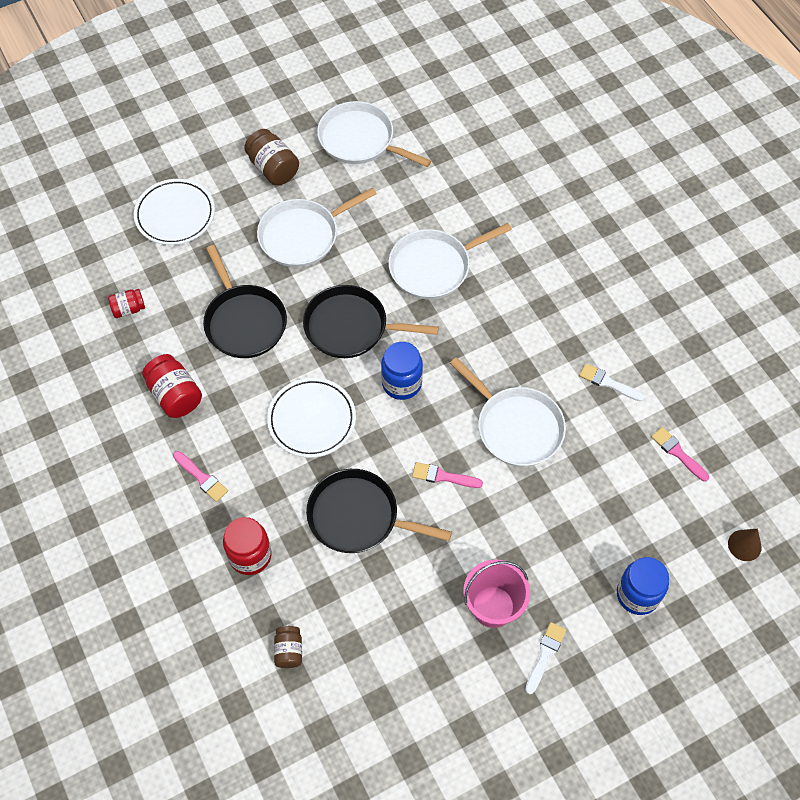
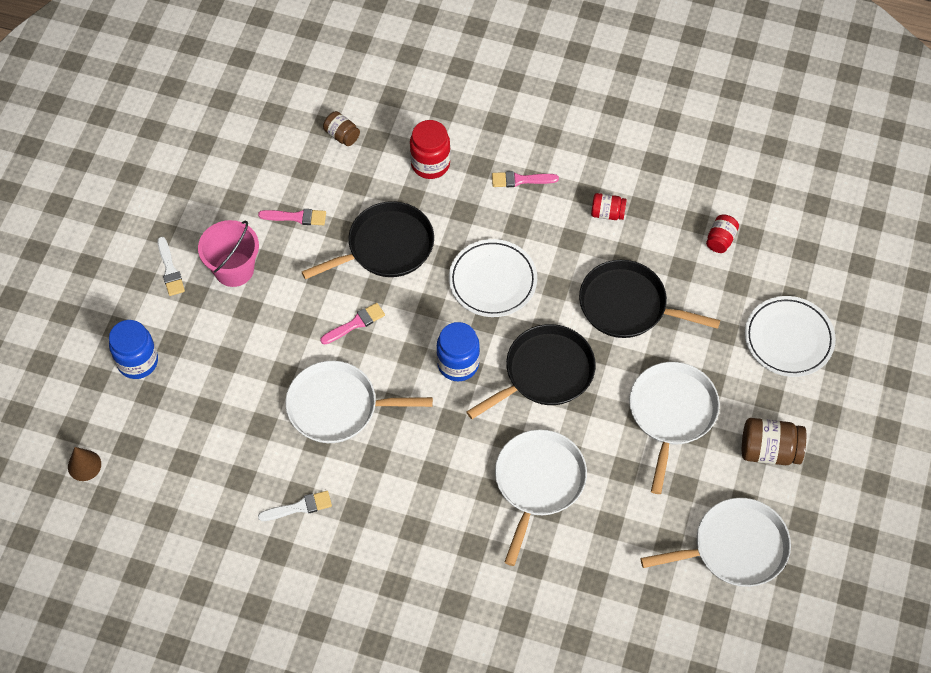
camera: 135 degrees right, 0 degrees up
red jar [142,354,202,418] -> red jar [591,193,627,220], size x0.60
pink brush [651,427,709,482] -> pink brush moved to [258,209,326,225]

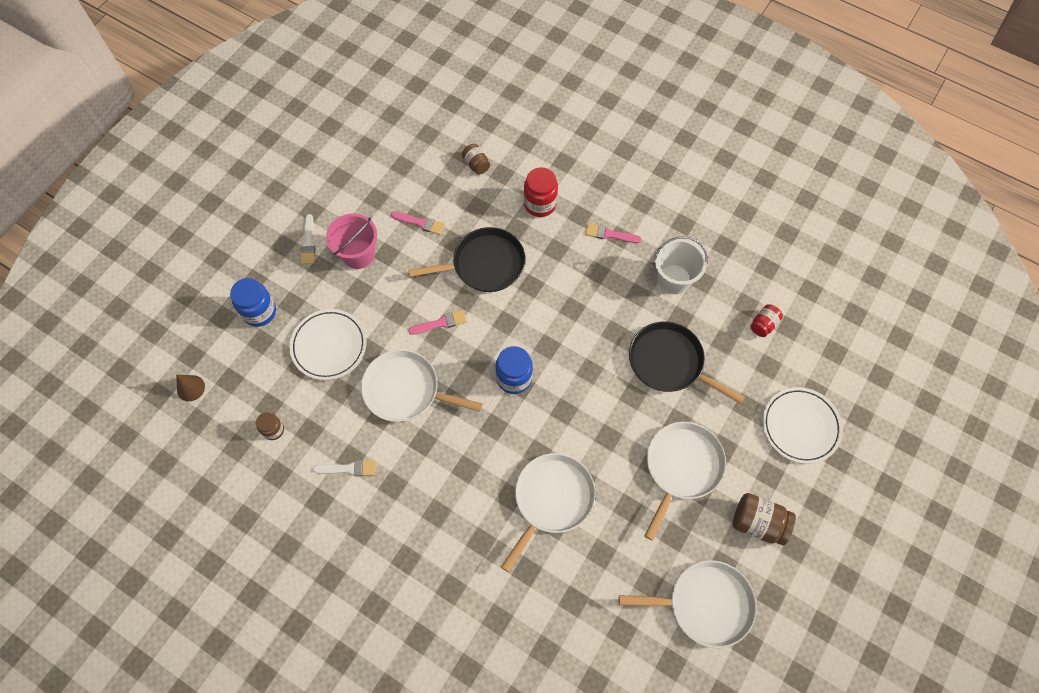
camera: 15 degrees right, 5 degrees up
white plate [449,239,537,317] -> white plate moved to [290,309,366,380]
black pan [466,324,596,419] -> none
red jar [591,193,627,220] -> white bucket [654,236,708,294]
none -> brown jar [256,412,284,440]

